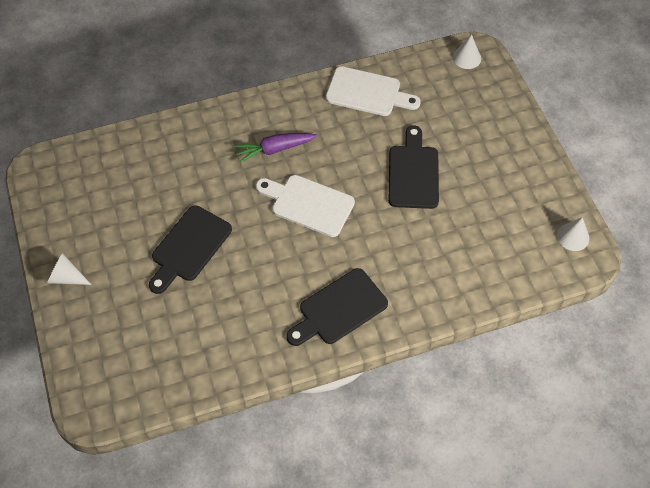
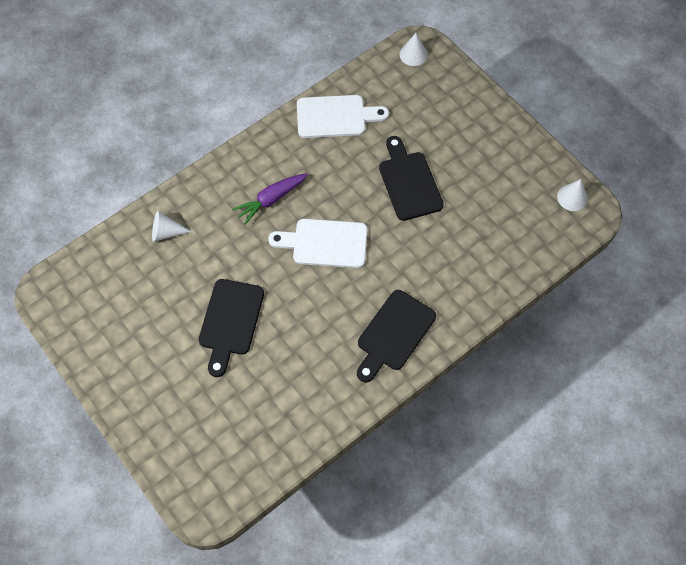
camera: 20 degrees left, 5 degrees up
white cone [47,253,91,285] -> white cone moved to [152,211,192,242]

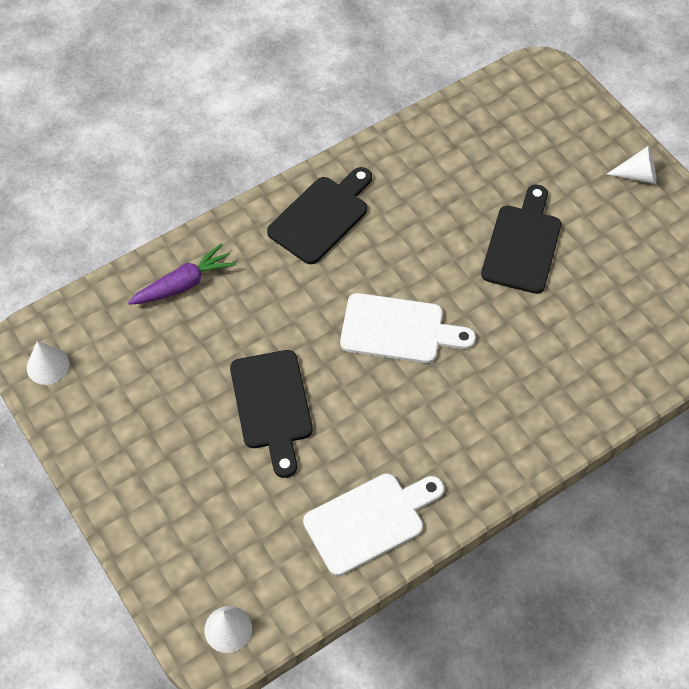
camera: 175 degrees left, 5 degrees down
white cone [152,211,192,242] -> white cone moved to [606,146,656,184]
purple carrot [232,173,308,225] -> purple carrot moved to [128,243,236,305]
white cutting board [297,95,389,138] -> white cutting board turned 150 degrees clockwise [303,473,444,576]

